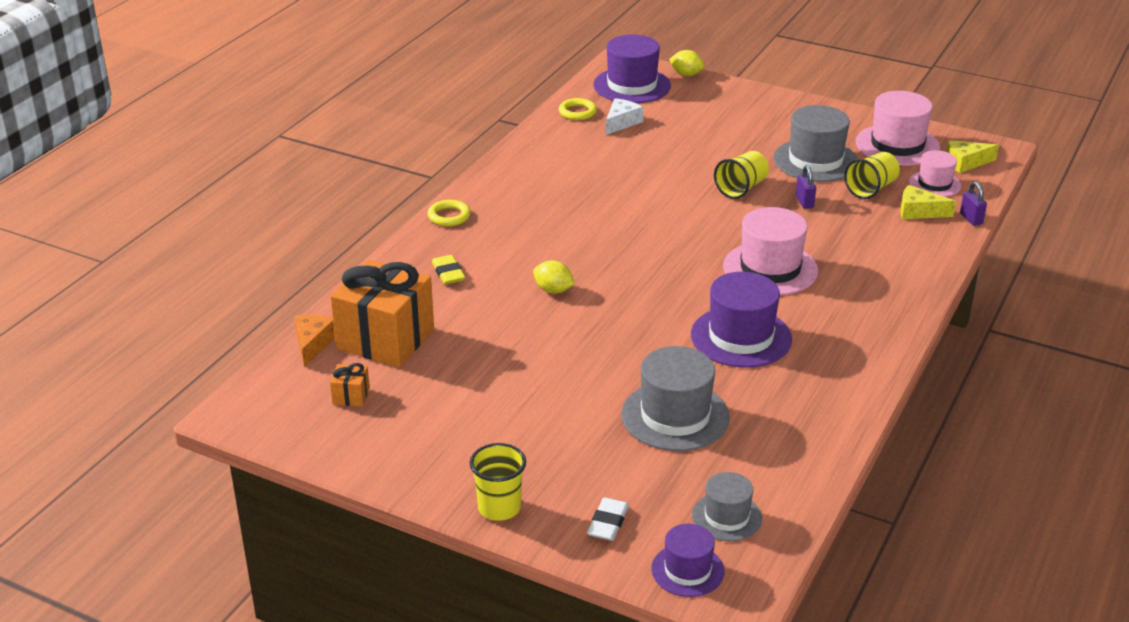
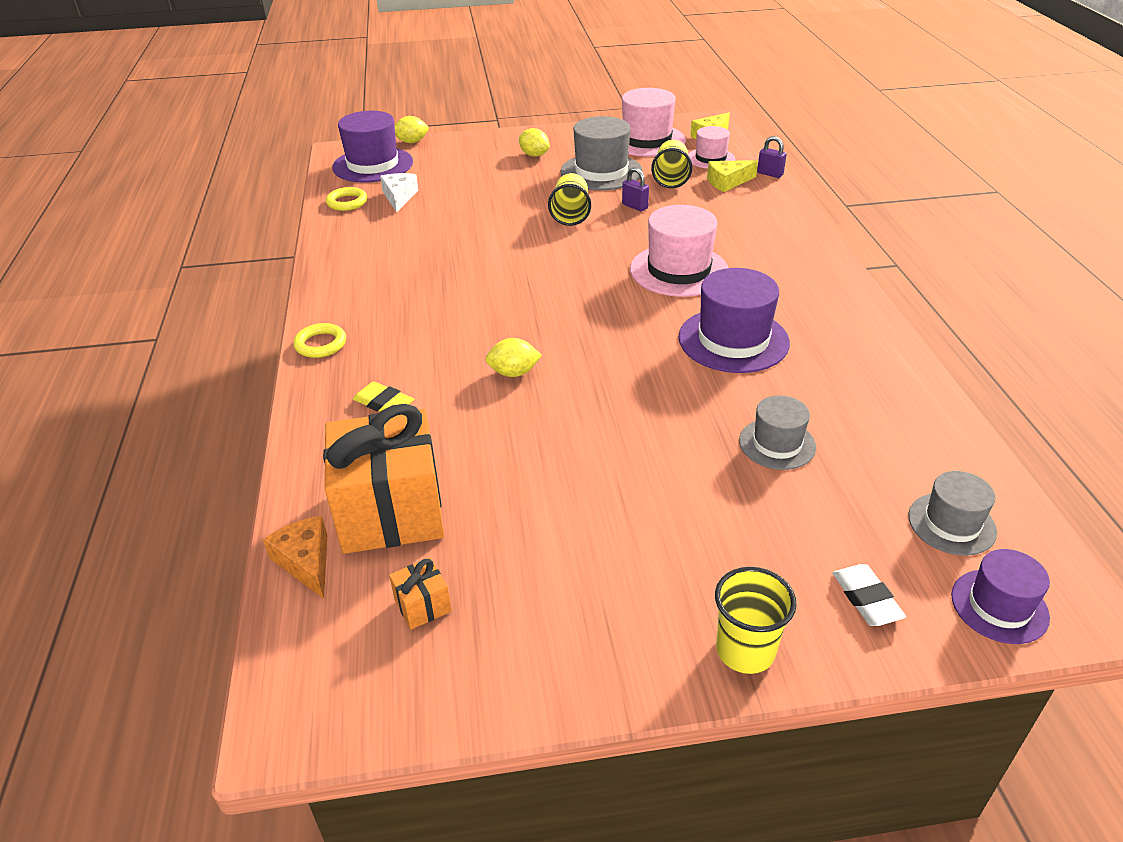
camera: 35 degrees left, 5 degrees up
grey hat [621,346,730,451] -> grey hat [739,395,816,470], size x0.60
none -> yellow lemon [519,128,550,157]

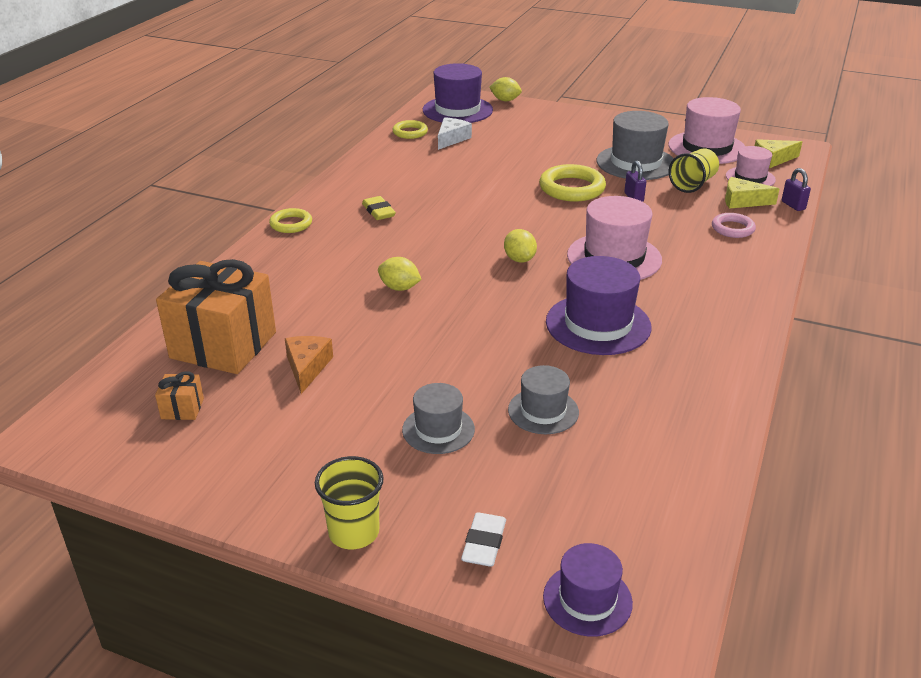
camera: 30 degrees right, 5 degrees down
orange cheese [263,516,327,599] -> orange cheese moved to [285,336,333,394]
yellow eraser [353,381,414,412] -> yellow eraser moved to [362,196,396,220]
yellow lemon [519,128,550,157] -> yellow lemon moved to [504,229,537,263]
yellow cup [548,173,591,226] -> yellow ring [539,164,606,202]
grey hat [908,471,997,555] -> grey hat moved to [402,383,475,454]
none -> pink ring [712,213,756,238]

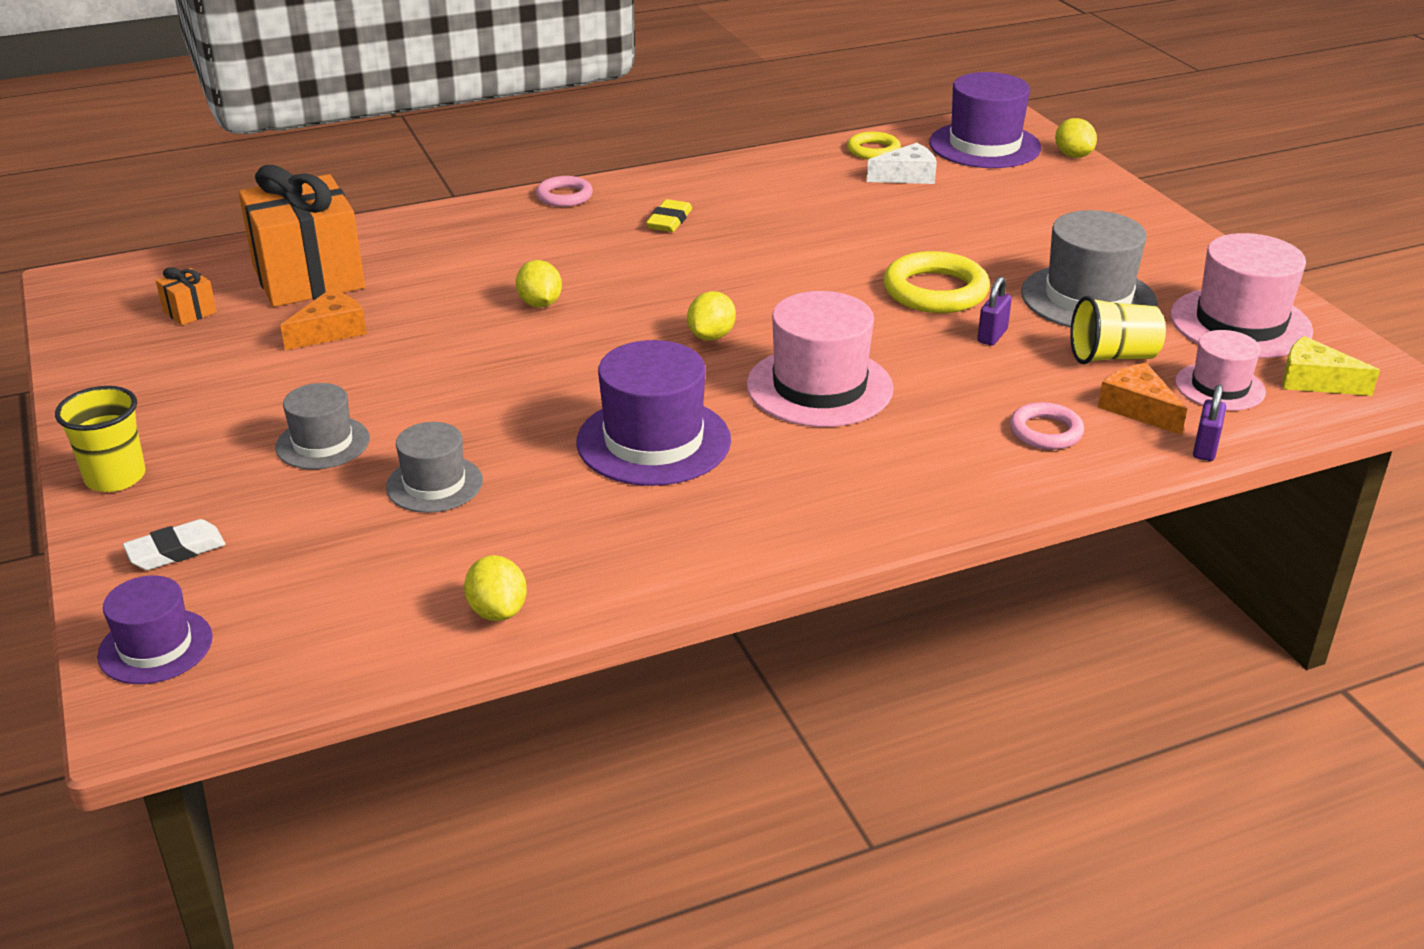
camera: 45 degrees right, 0 degrees up
yellow ring [269,208,312,233] -> pink ring [536,176,593,207]
yellow cheese [725,177,779,209] -> orange cheese [1098,363,1187,435]
none -> yellow lemon [464,555,527,621]

